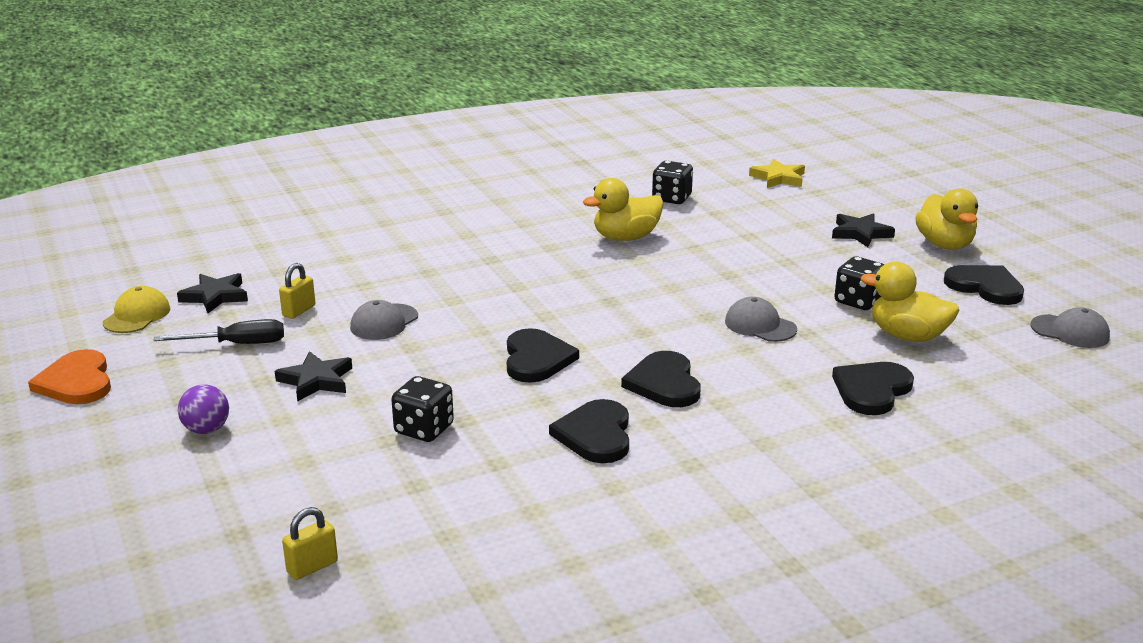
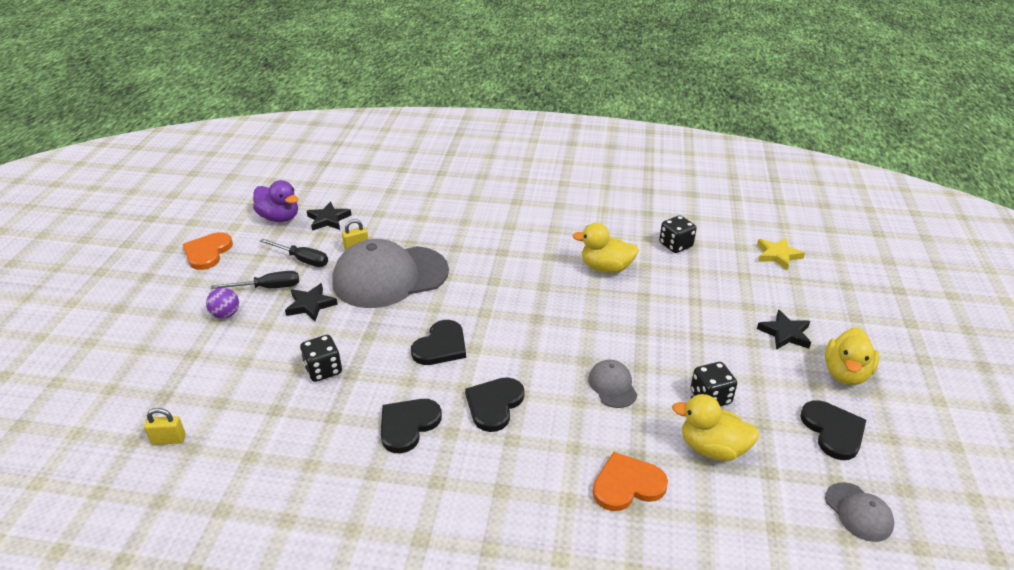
camera: 35 degrees right, 10 degrees up
yellow cap [103,286,170,333] -> purple duck [253,180,298,222]
grey cap [350,300,418,340] -> grey cap [332,239,449,308], size x2.30
black heart [832,362,914,415] -> orange heart [593,452,668,511]
yellow duck [861,262,960,342] -> yellow duck turned 45 degrees counterclockwise [672,394,759,461]
none -> black screwdriver [211,271,299,289]

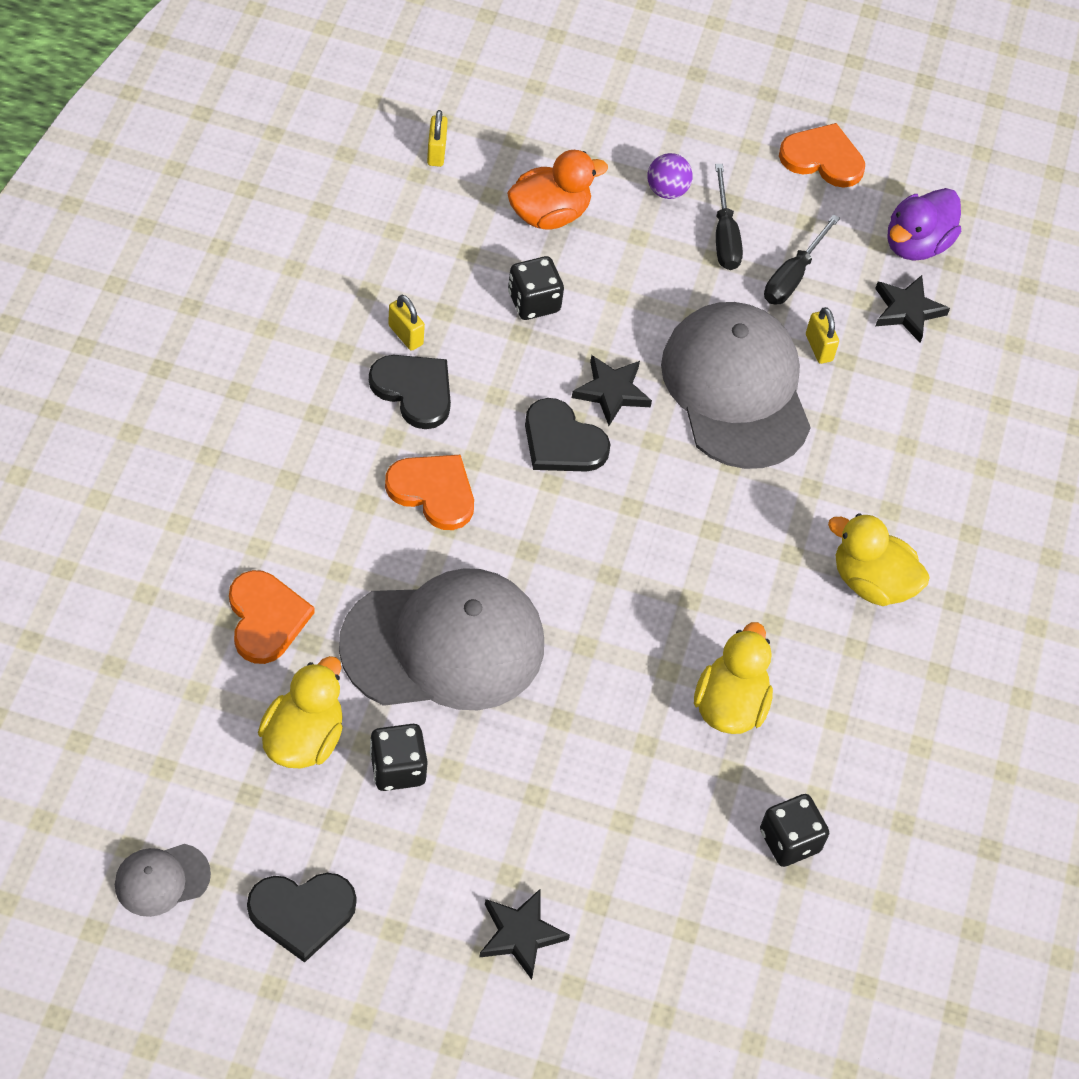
camera: 90 degrees right, 20 degrees up
black star [285,283,338,321] -> black star moved to [572,355,652,426]
black heart [465,377,525,432] -> orange heart [385,455,474,530]
grey cap [588,360,637,408] -> grey cap [339,568,544,710], size x2.30
yellow star [757,238,805,270] -> none
yellow duck [825,328,879,385] -> yellow duck moved to [828,513,930,606]
none -> yellow padlock [388,295,425,351]
none -> orange duck [507,150,608,230]

